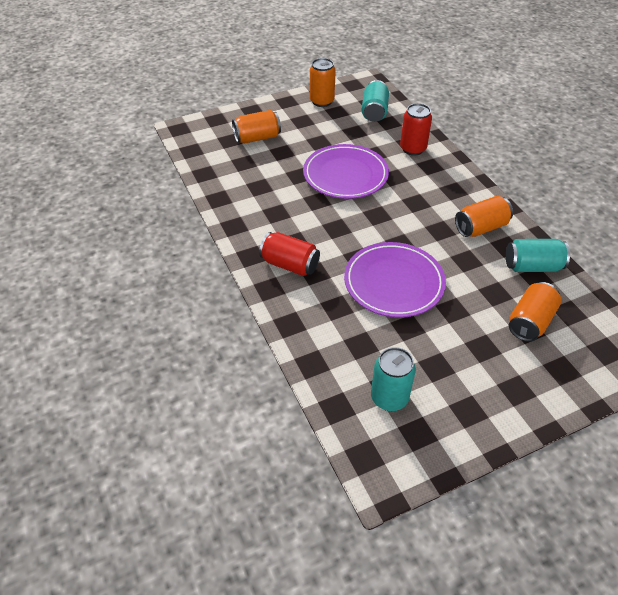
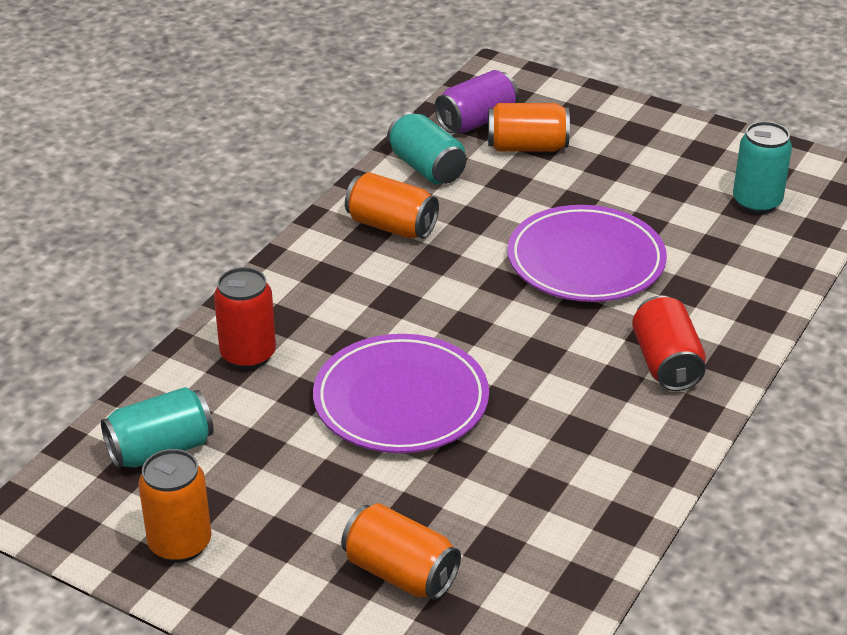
camera: 125 degrees left, 10 degrees down
none -> purple can [435,70,519,133]

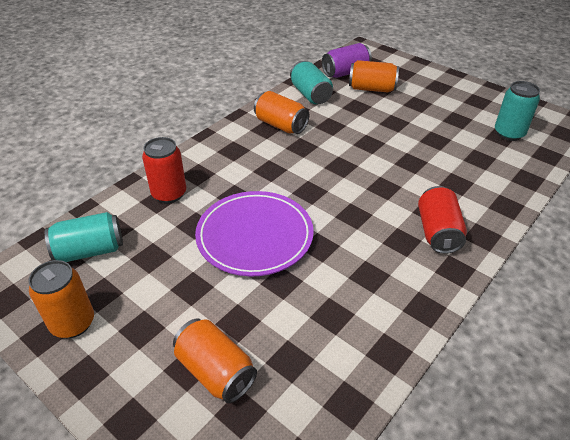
camera: 10 degrees right, 5 degrees up
purple plate [507,205,667,302] -> none

